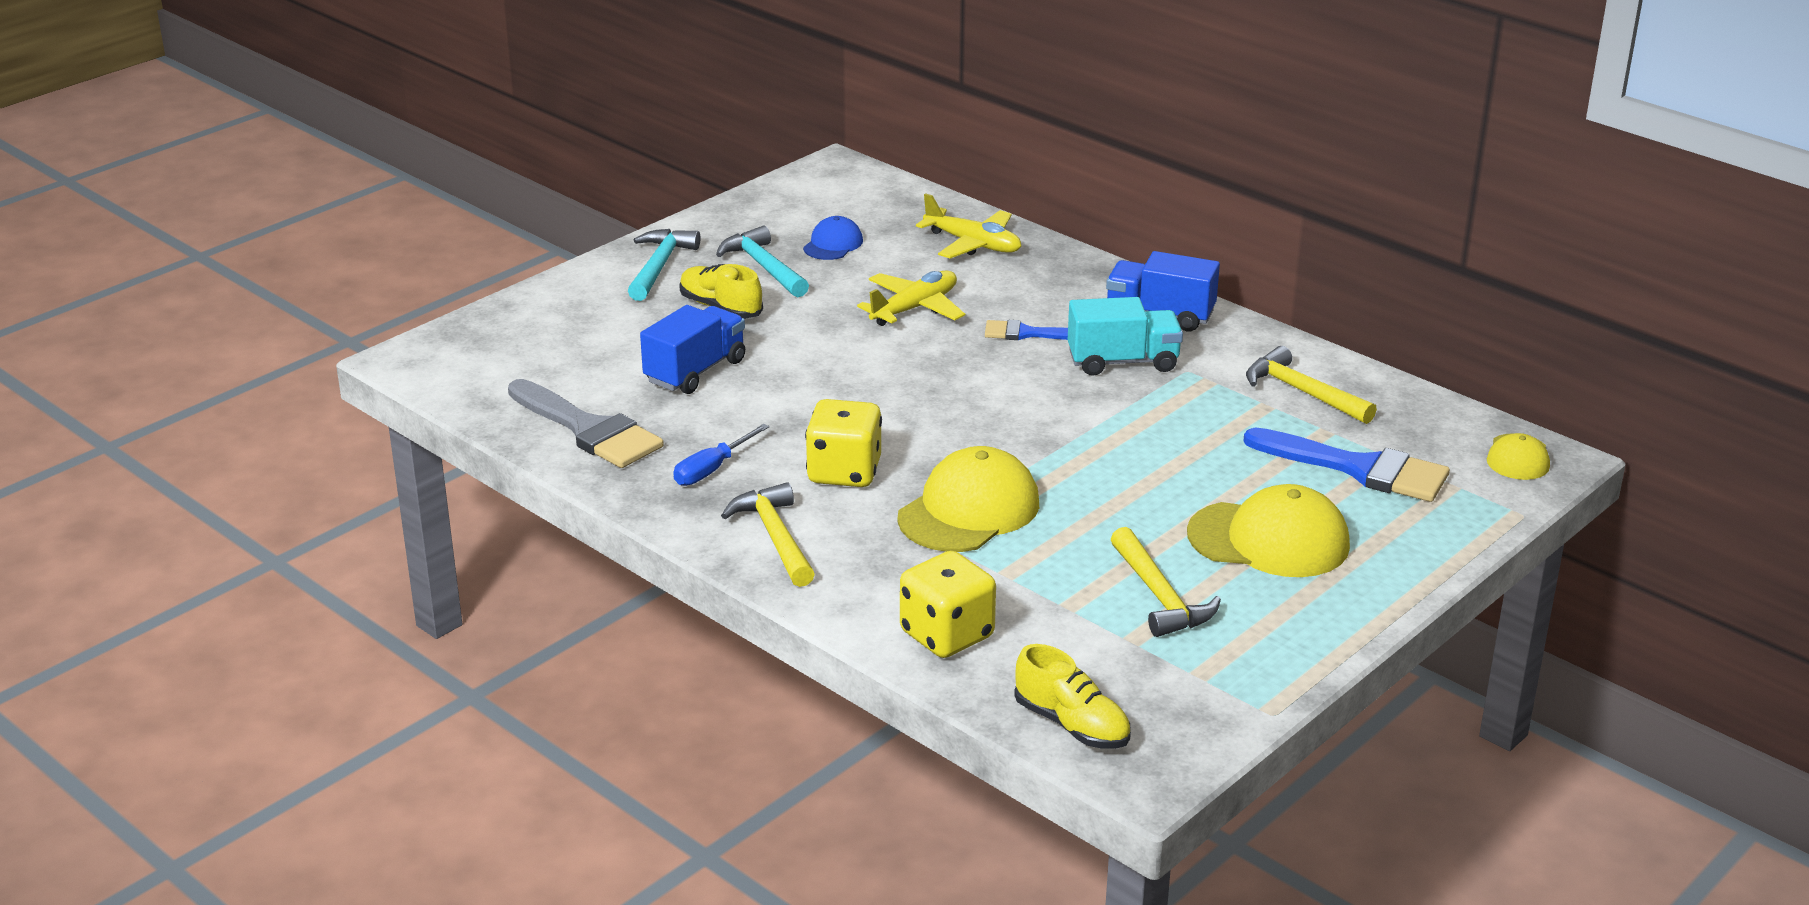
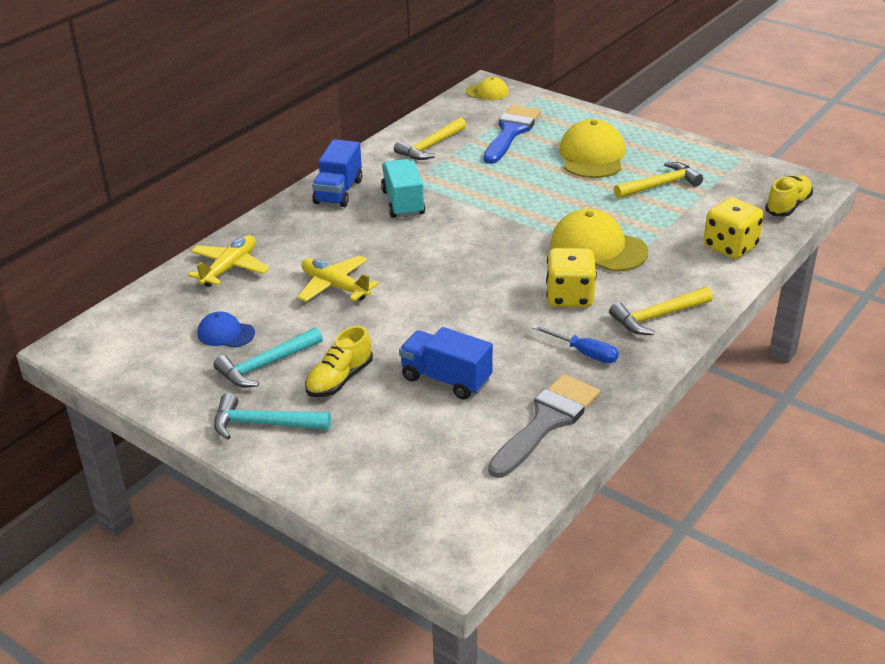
camera: 95 degrees left, 5 degrees up
blue brush [985,320,1068,340] -> none

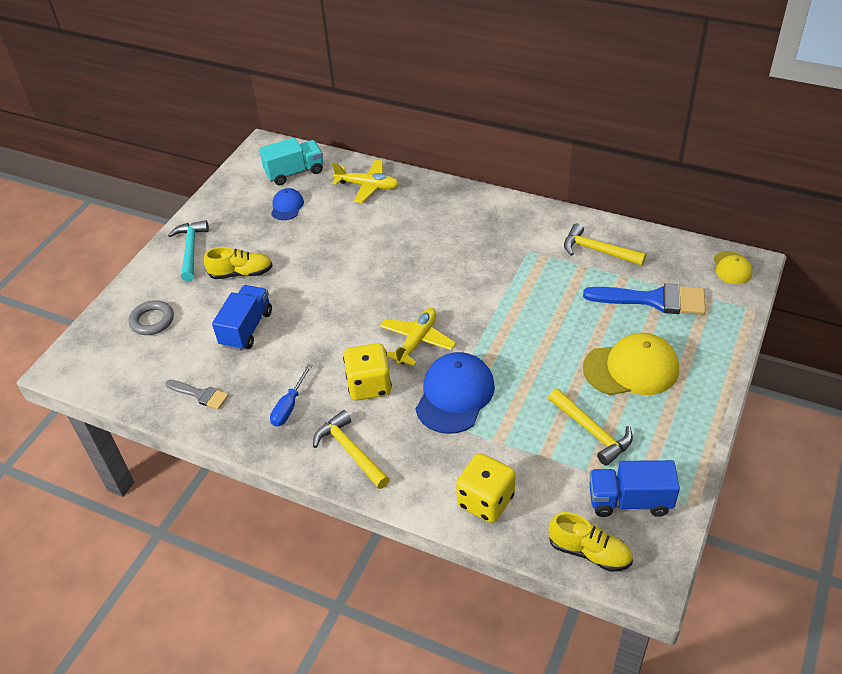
camera: 80 degrees right, 10 degrees up
turquoise hammer [214,327,323,388] -> none
yellow plane [297,255,379,302] -> yellow plane moved to [380,308,456,366]
yellow shoe [305,326,373,397] -> yellow shoe turned 150 degrees clockwise [204,247,273,279]
blue truck [312,139,362,207] -> blue truck moved to [589,460,680,517]
turquoise truck [381,159,425,218] -> turquoise truck moved to [259,138,323,185]
grey brush [488,374,600,478] -> grey brush [165,380,229,409], size x0.55
yellow cap [550,209,648,272] -> blue cap [415,352,495,434]
none -> grey ring [128,300,174,335]

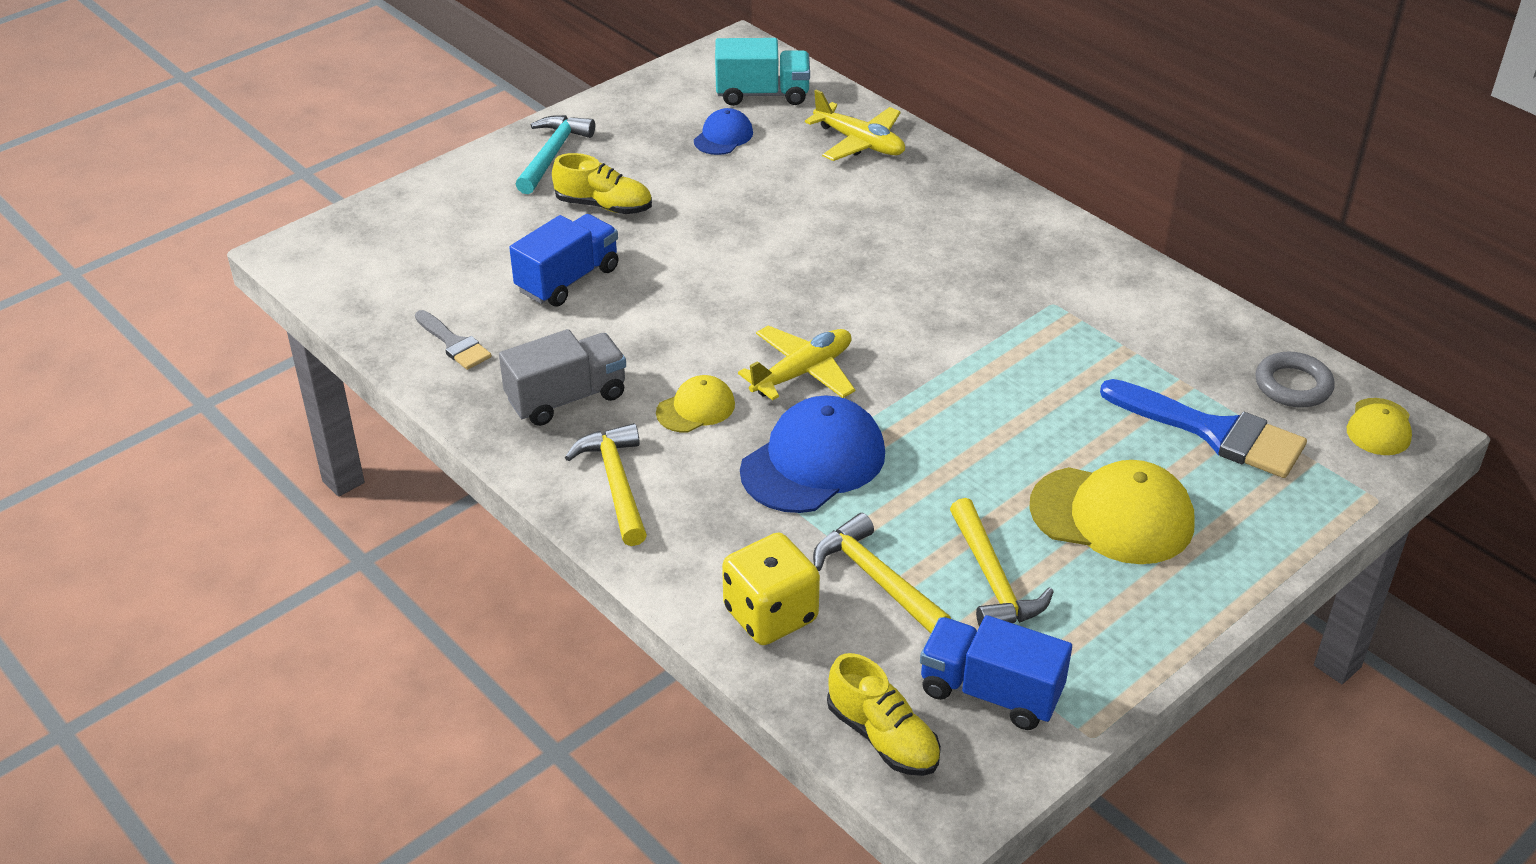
camera: 20 degrees right, 5 degrees down
grey ring [128,300,174,335] -> grey ring moved to [1255,352,1335,408]
blue screwdriver [270,364,312,427] -> grey truck [499,329,626,426]
yellow dice [343,343,392,401] -> yellow cap [656,375,735,432]
yellow hammer [564,223,646,266] -> yellow hammer moved to [813,513,951,633]

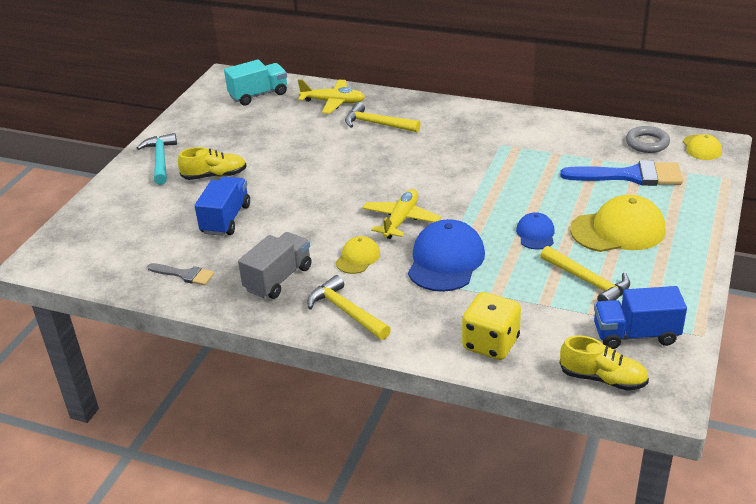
camera: 25 degrees left, 5 degrees down
blue cap [694,108,753,155] -> blue cap moved to [516,212,555,250]
yellow hammer [813,513,951,633] -> yellow hammer moved to [345,102,421,133]

